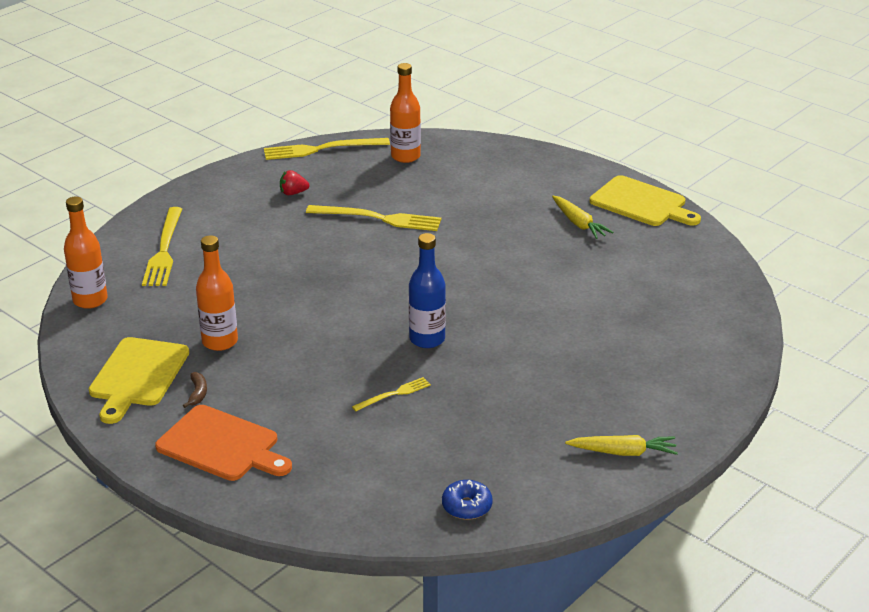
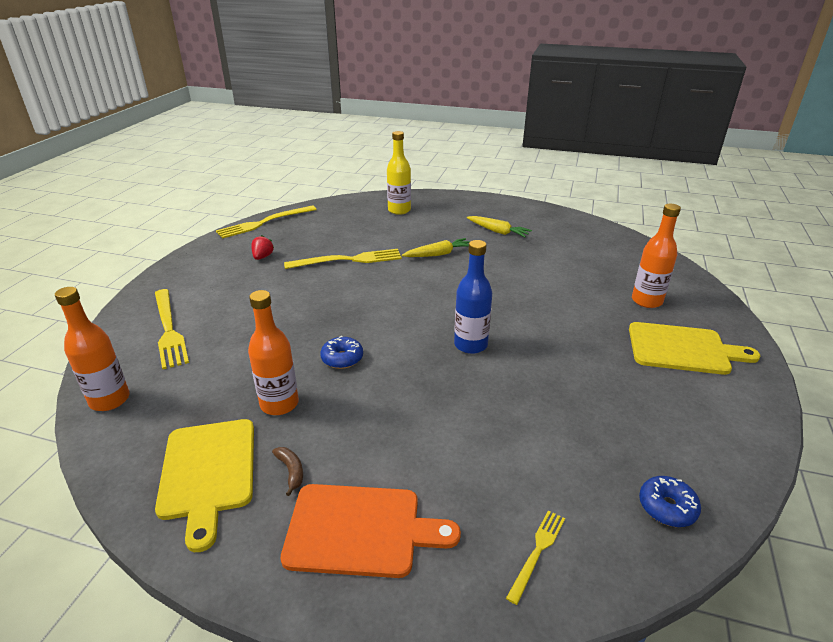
camera: 25 degrees left, 0 degrees up
red strawberry [280,170,309,195] -> red strawberry turned 135 degrees clockwise [251,235,274,260]
yellow fork [352,377,431,411] -> yellow fork moved to [506,510,565,605]
orange bottle [390,63,421,163] -> orange bottle moved to [632,204,681,308]
yellow carrot [565,435,678,456] -> yellow carrot moved to [402,238,469,257]
yellow cutting board [590,175,701,226] -> yellow cutting board moved to [629,322,760,375]
none -> blue donut [320,336,363,369]
none -> yellow bottle [387,131,411,215]

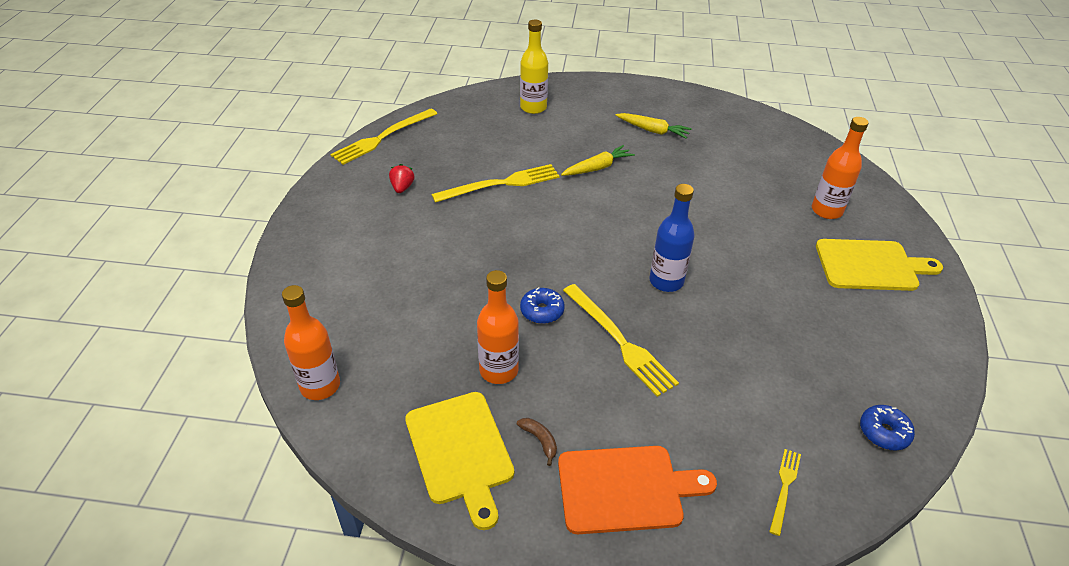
camera: 10 degrees left, 10 degrees up
yellow fork [155,289,189,369] -> yellow fork moved to [563,284,679,397]

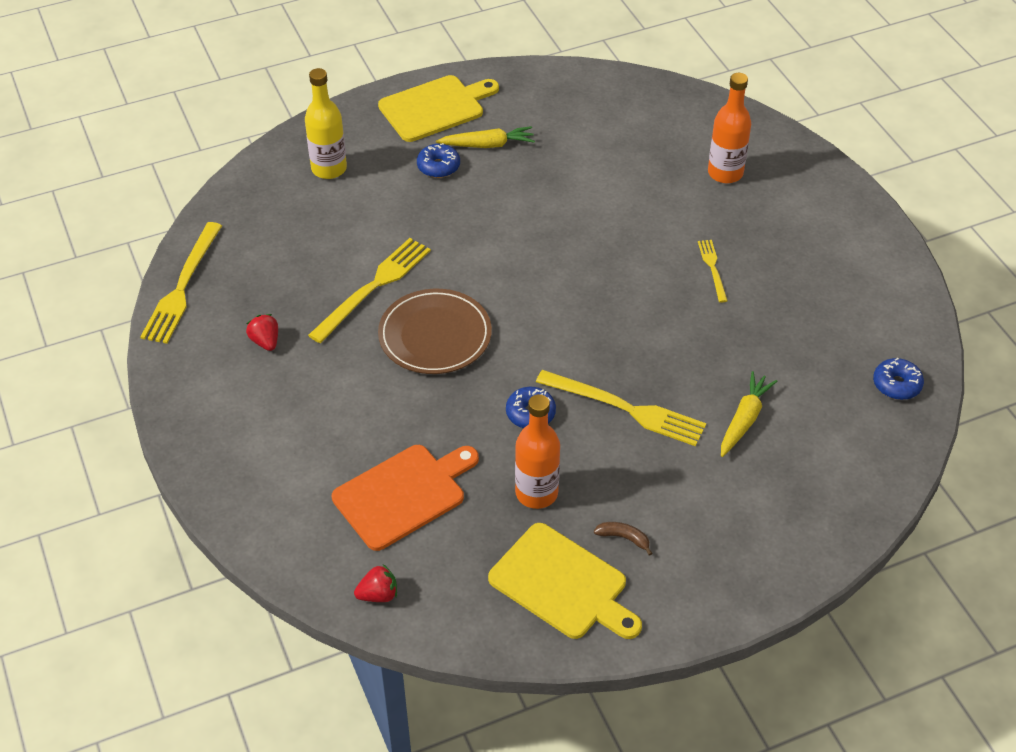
camera: 30 degrees left, 5 degrees up
orange bottle [282,285,340,400] -> red strawberry [354,564,397,602]
orange cutting board [558,446,717,534] -> orange cutting board moved to [332,445,479,551]
yellow carrot [561,145,635,176] -> yellow carrot moved to [721,371,777,457]
blue bottle [649,184,695,292] -> none
yellow fork [769,449,801,536] -> yellow fork moved to [698,240,728,303]
yellow cutting board [816,239,943,291] -> yellow cutting board moved to [378,75,499,142]
none -> brown plate [378,289,492,374]
none -> blue donut [417,143,460,178]

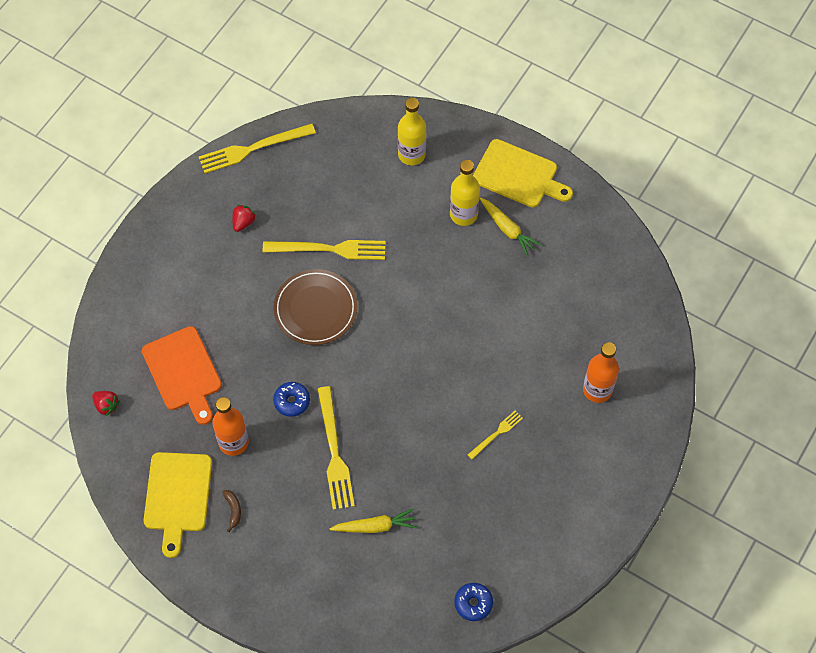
camera: 55 degrees right, 15 degrees up
orange cutting board [332,445,479,551] -> orange cutting board turned 45 degrees clockwise [142,326,222,425]
blue donut [417,143,460,178] -> yellow bottle [450,160,480,226]

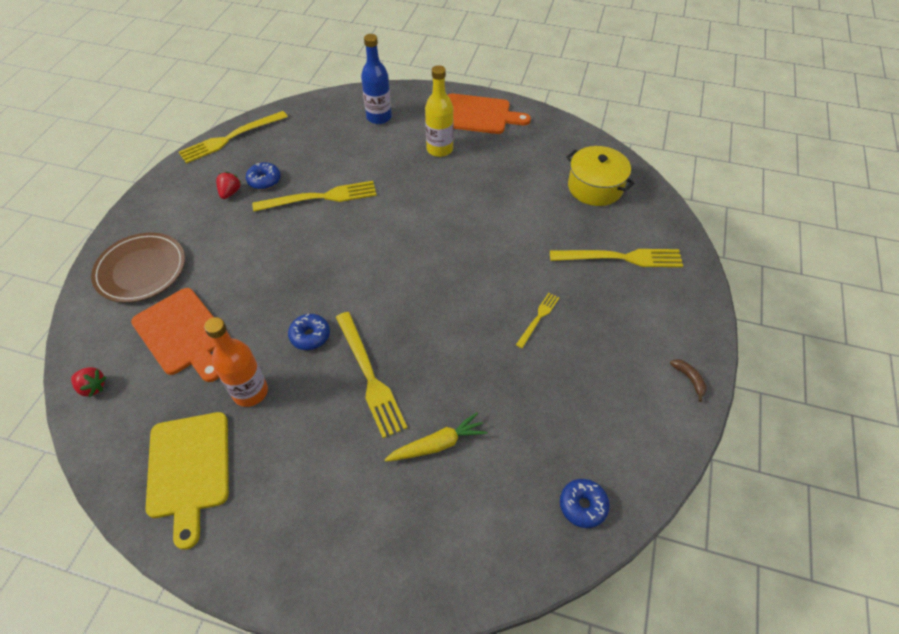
camera: 15 degrees left, 10 degrees down
brown banana [222,490,241,532] -> brown banana moved to [670,359,707,402]
brown plate [273,269,357,345] -> brown plate moved to [91,232,185,303]
yellow bottle [398,98,426,165] -> blue bottle [361,34,392,124]
yellow cutting board [473,139,573,208] -> orange cutting board [448,93,531,134]
yellow carrot [480,198,541,256] -> none
orange bottle [583,342,619,403] -> yellow fork [550,249,683,267]
none -> blue donut [246,162,281,190]
none -> yellow pot [566,146,635,206]

